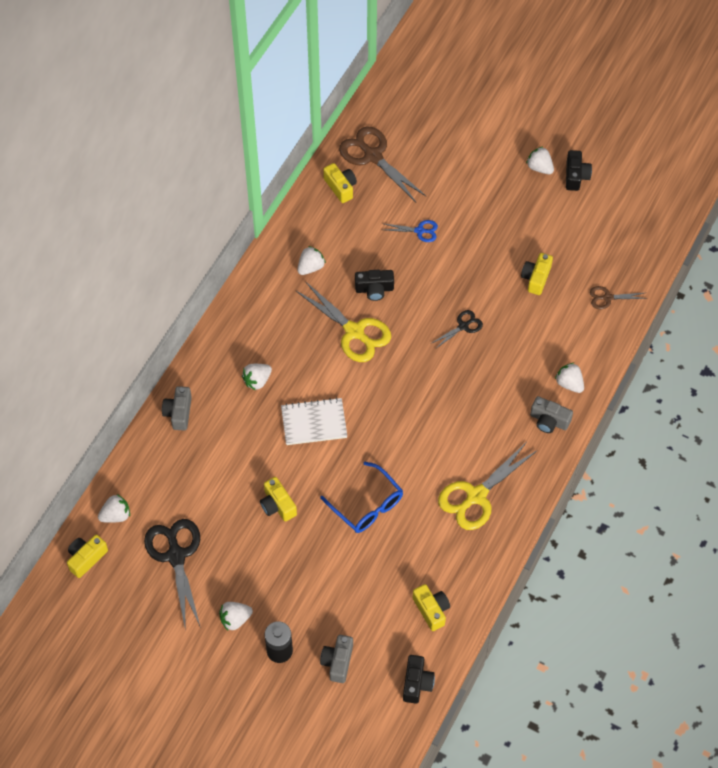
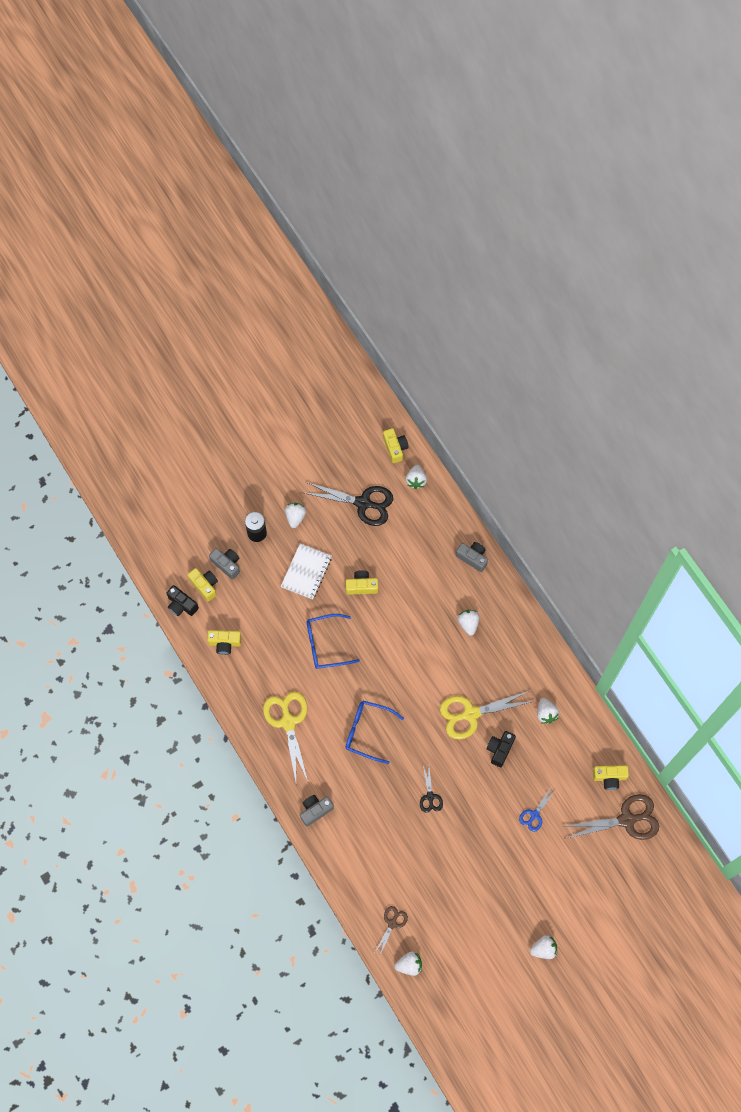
camera: 120 degrees right, 10 degrees up
white notebook [281,397,347,445] -> white notebook moved to [281,543,332,600]
yellow camera [521,253,553,295] -> yellow camera moved to [188,568,218,602]
white strawberry [555,363,584,393] -> white strawberry moved to [395,951,422,976]
black camera [566,150,592,191] -> none
none -> blue glasses [346,701,404,764]

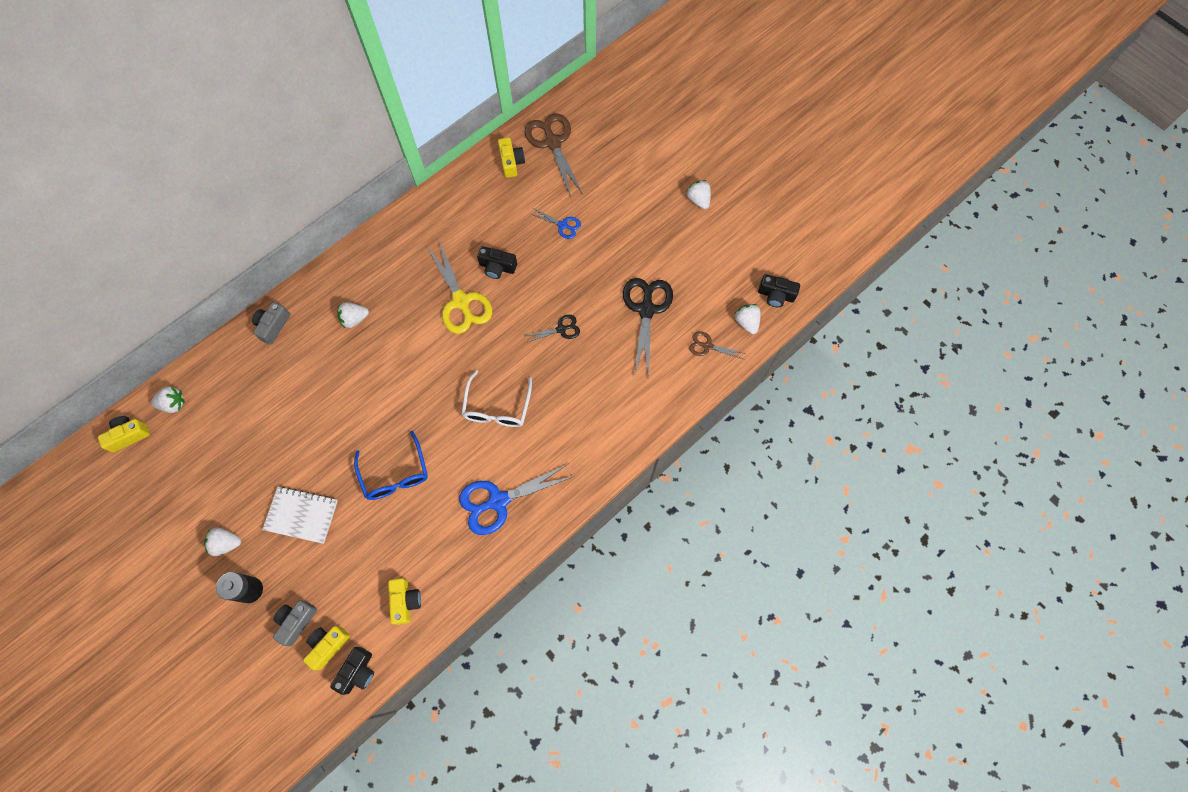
camera: 100 degrees left, 0 degrees up
yellow scissors [263,691,308,782] -> blue scissors [459,464,575,535]
grey camera [300,795,334,826] -> none
black scissors [305,482,393,526] -> black scissors moved to [623,278,673,378]
yellow camera [346,570,378,595] -> none
blue glasses [346,701,404,764] -> white glasses [461,370,532,427]
white strawberry [537,698,559,724] -> none
none -> black camera [758,274,800,307]

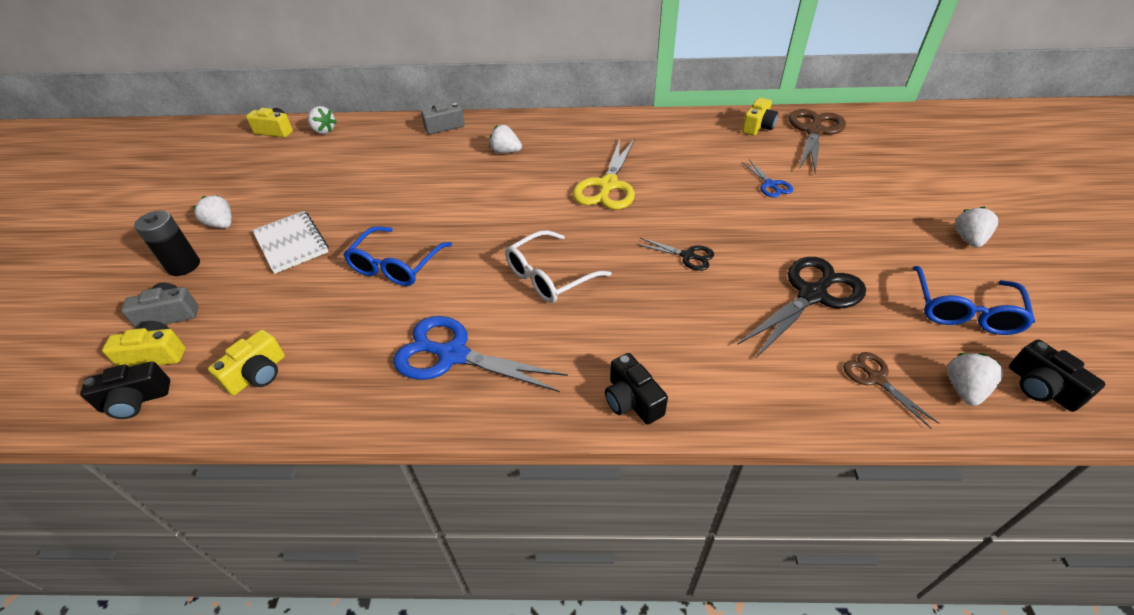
camera: 45 degrees right, 25 degrees down
black camera [477,246,517,279] -> black camera moved to [605,353,668,425]
none -> blue glasses [913,266,1035,335]

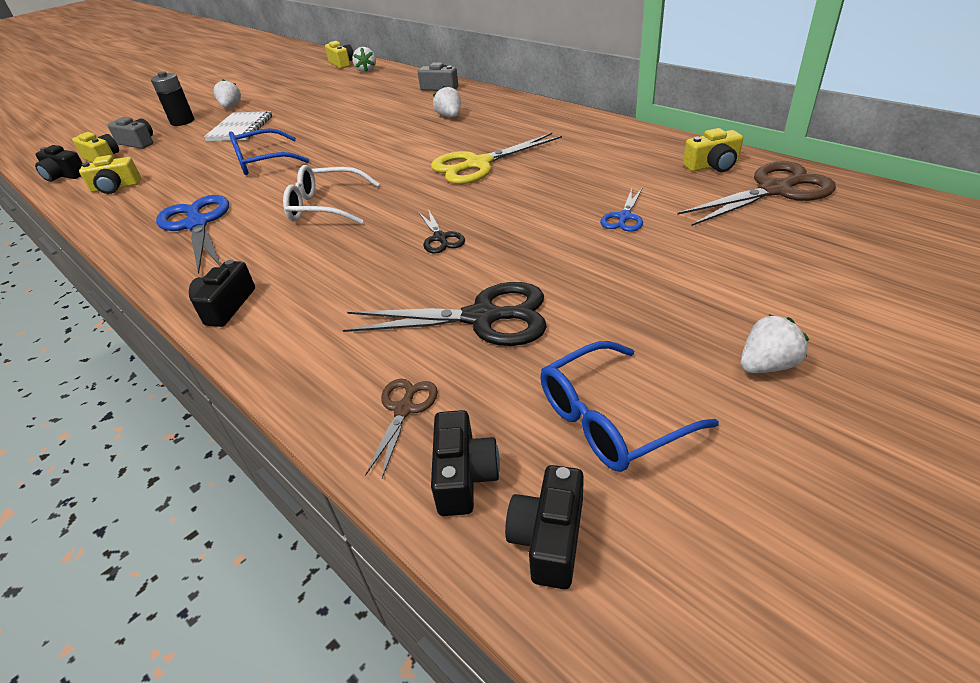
camera: 45 degrees right, 5 degrees down
white strawberry [947,353,1003,406] -> black camera [431,410,500,516]

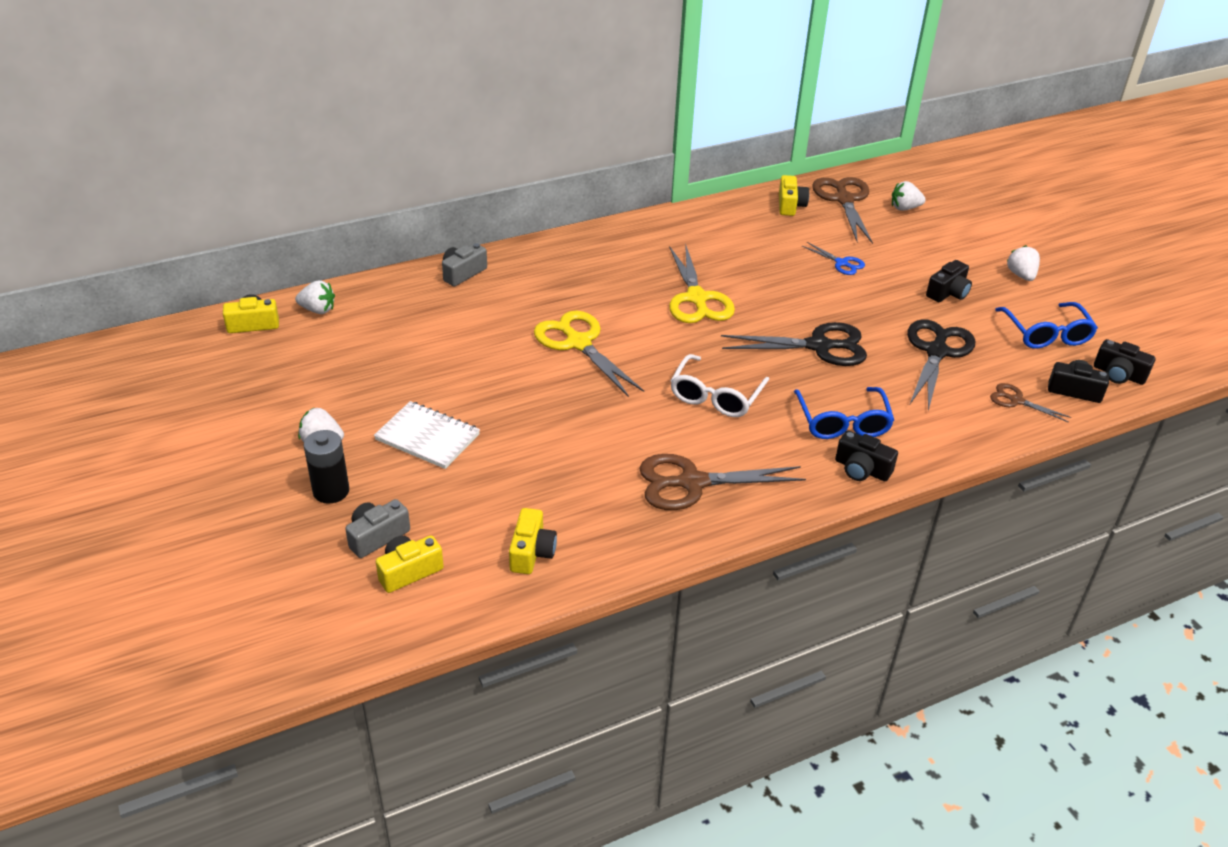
camera: 75 degrees left, 0 degrees up
black camera [35,145,83,182] -> black camera moved to [926,260,972,302]
blue scissors [156,195,229,274] -> brown scissors [639,454,806,510]
blue glasses [229,128,309,175] -> blue glasses moved to [794,387,894,439]
black scissors [419,209,465,254] -> black scissors [721,322,867,366], size x1.93
white strawberry [433,86,461,117] -> white strawberry moved to [892,181,926,211]
none -> yellow scissors [534,311,644,397]

